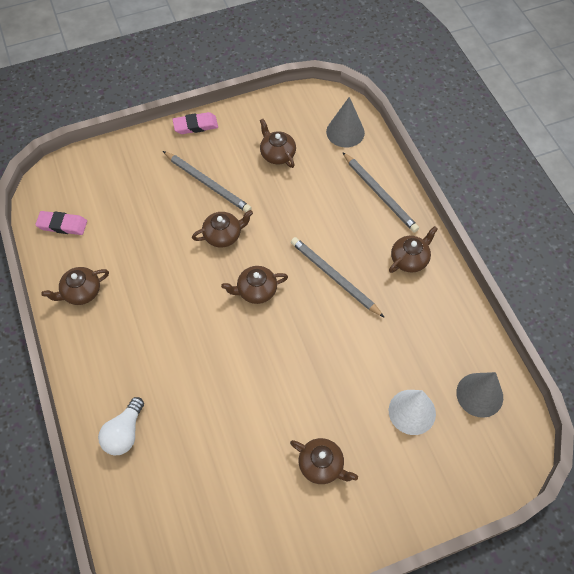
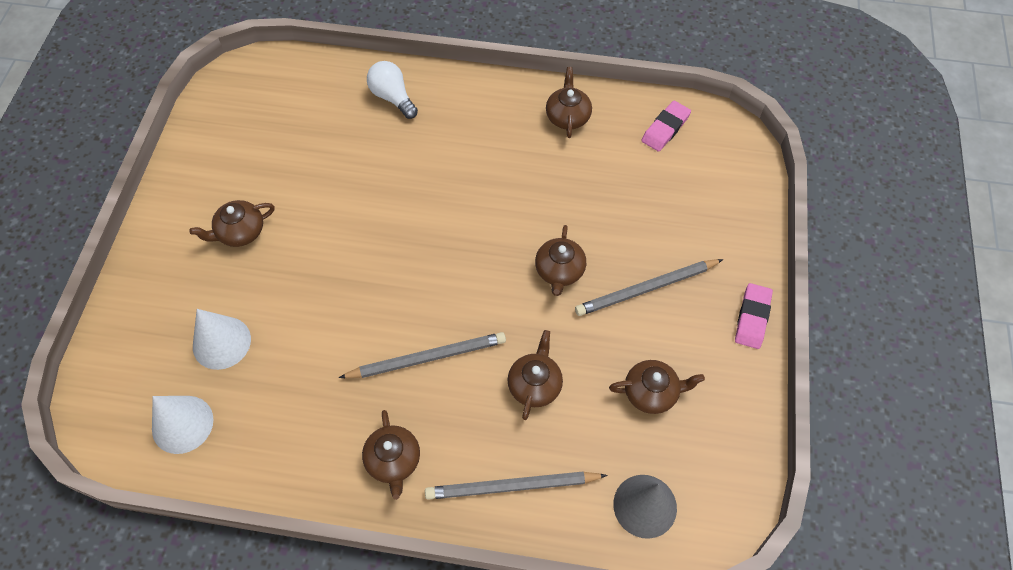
camera: 120 degrees right, 0 degrees up
brown teapot [221,266,288,304] -> brown teapot moved to [508,330,563,420]
grey cone [456,372,503,418] -> white cone [152,396,213,454]

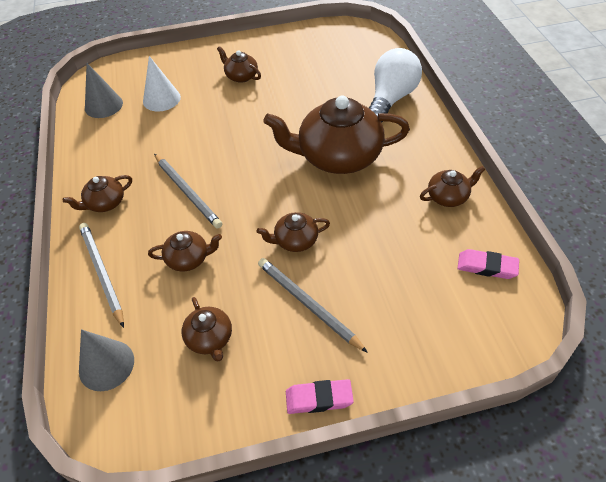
camera: 70 degrees right, 10 degrees down
white cone [152,396,213,454] -> grey cone [85,63,123,118]
white light bulb [367,61,418,119] -> white light bulb [369,48,422,123], size x1.63
none -> brown teapot [263,96,410,174]

